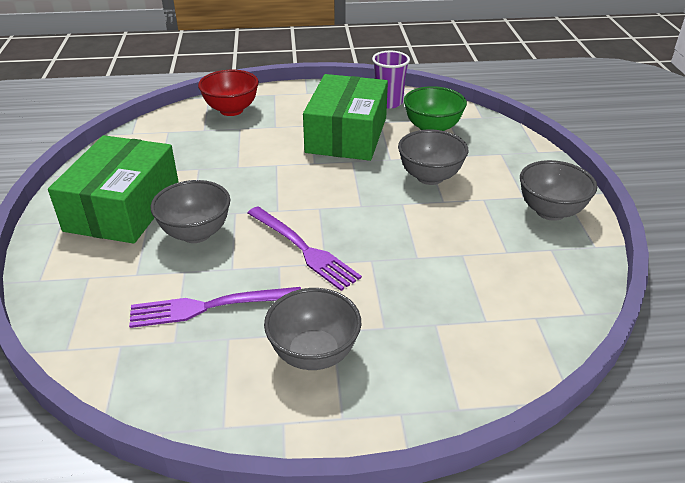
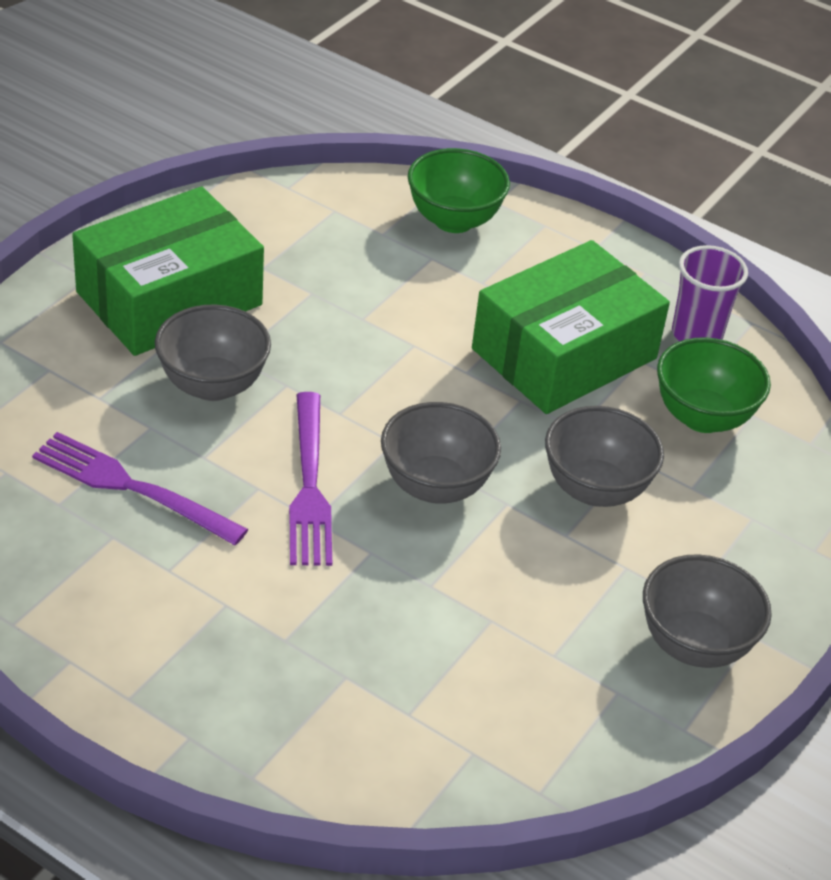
camera: 35 degrees right, 5 degrees up
red bowl [198,70,259,116] -> green bowl [408,148,510,233]
grey bowl [264,288,361,370] -> grey bowl moved to [381,402,501,504]

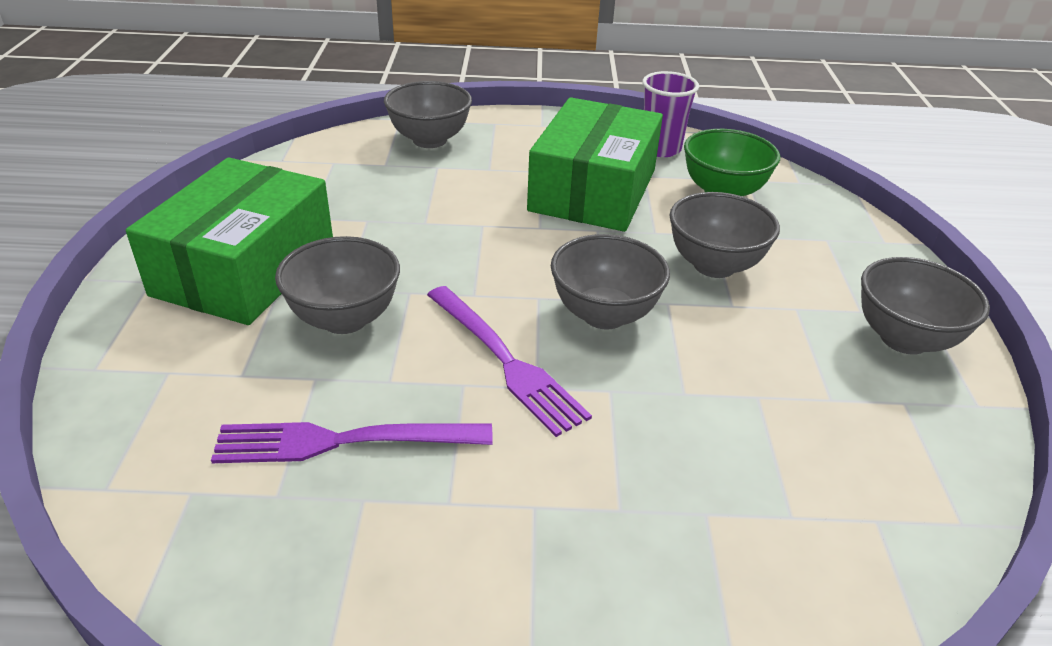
camera: 30 degrees left, 5 degrees down
green bowl [408,148,510,233] -> grey bowl [384,81,472,148]

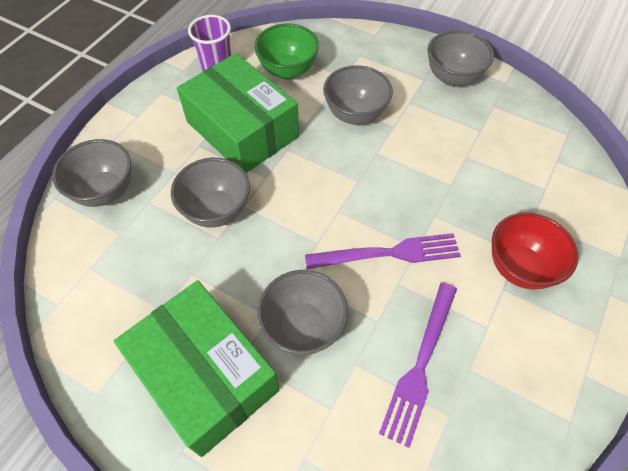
camera: 60 degrees left, 20 degrees up
grey bowl [551,234,670,329] -> grey bowl moved to [171,158,250,227]
none -> red bowl [492,212,578,289]

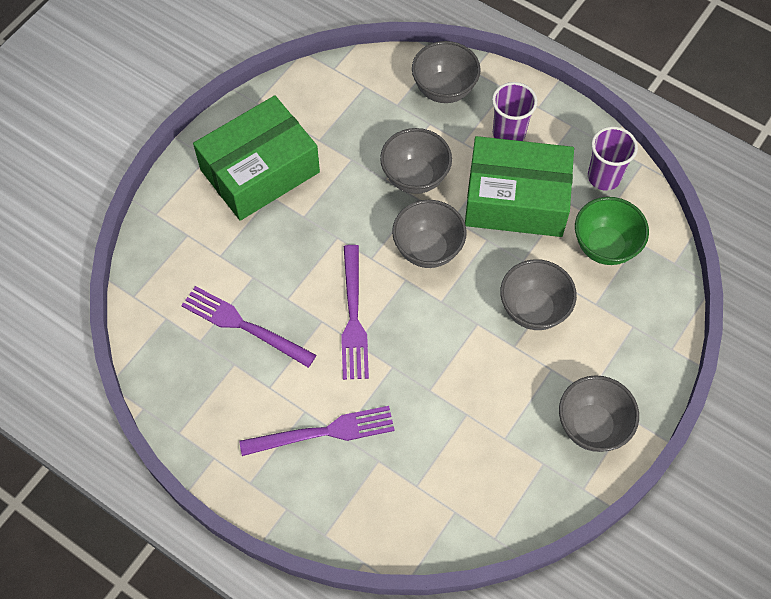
camera: 95 degrees right, 5 degrees up
green box [177,53,299,173] -> green box turned 45 degrees clockwise [465,136,574,237]
grey bowl [258,270,348,355] -> grey bowl moved to [392,200,467,268]
red bowl [492,212,578,289] -> purple fork [239,406,395,456]
none -> purple cup [492,82,538,141]

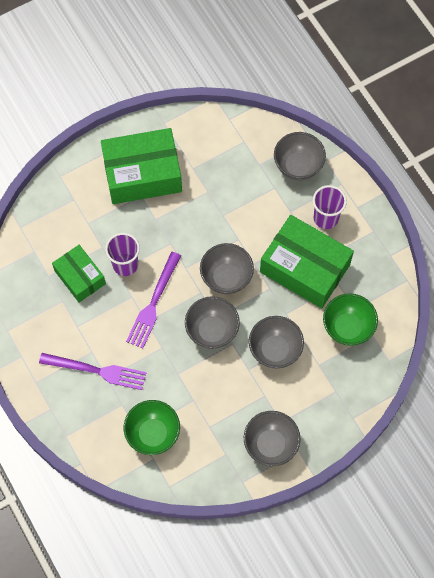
camera: 25 degrees right, 5 degrees up
purple fork [181,286,316,368] -> green box [52,245,106,302]
grey bowl [380,128,452,194] -> grey bowl moved to [185,296,240,349]
purple cup [588,126,638,191] -> purple cup moved to [105,233,140,276]
none -> green bowl [124,400,180,455]

